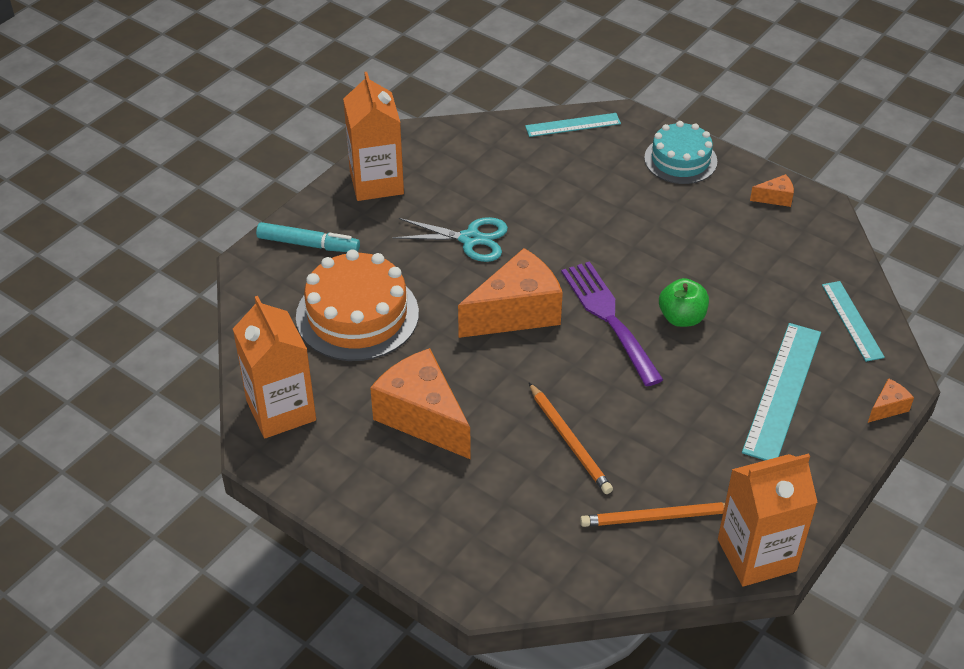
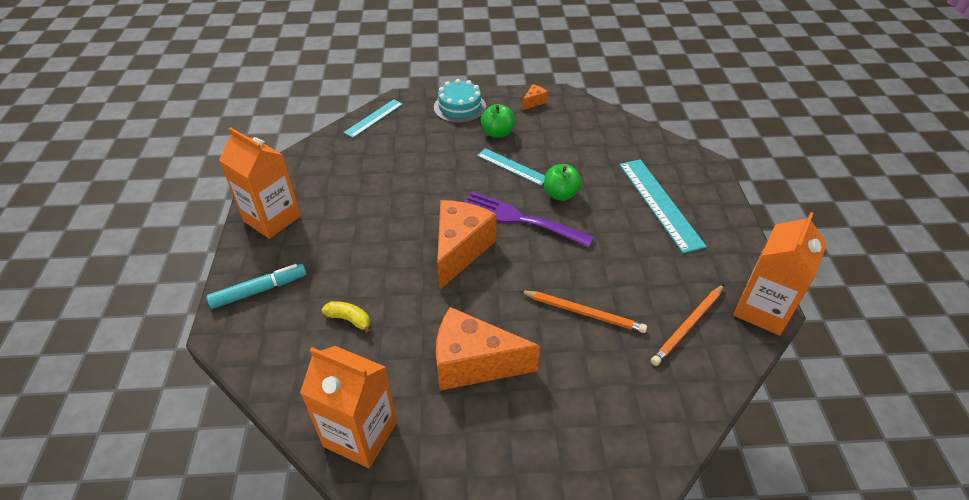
camera: 40 degrees left, 0 degrees up
orange cake [296,249,419,361] -> yellow banana [321,301,371,335]
turquoise scissors [393,217,508,262] -> none
turquoise ruler [822,281,885,362] -> turquoise ruler moved to [477,148,545,186]
orange cheese [868,378,914,423] -> none
none -> green apple [481,104,515,138]

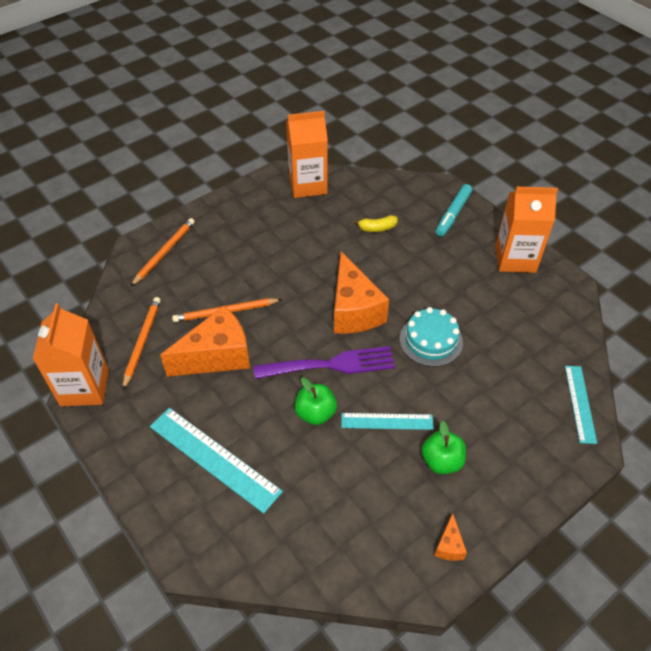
camera: 145 degrees right, 5 degrees up
turquoise cake [434,79,486,123] -> turquoise cake moved to [400,307,463,367]
orange cheese [436,307,540,391] -> orange cheese moved to [160,306,250,377]
none -> orange pencil [131,218,195,286]

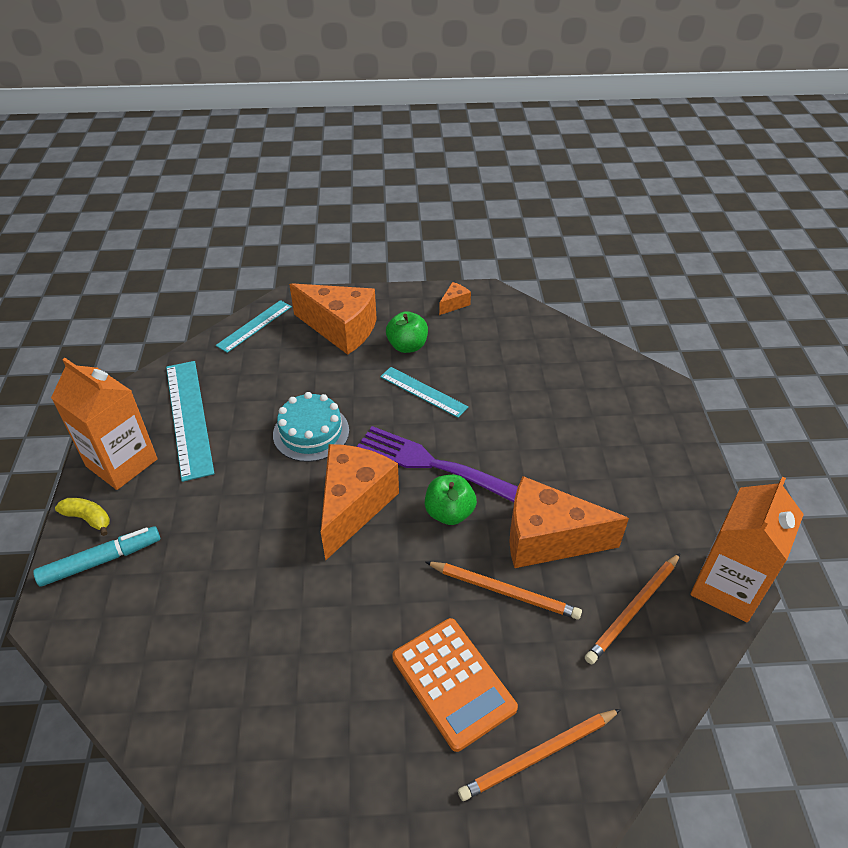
camera: 145 degrees left, 5 degrees down
turquoise ruler [150,408,283,514] -> turquoise ruler moved to [166,361,214,482]
orange carton [286,111,328,198] -> none
green apple [295,377,337,425] -> green apple moved to [425,475,477,525]
yellow banana [354,215,398,232] -> yellow banana moved to [55,498,110,536]
none -> orange cheese [289,283,377,355]
none -> orange calculator [392,618,518,752]

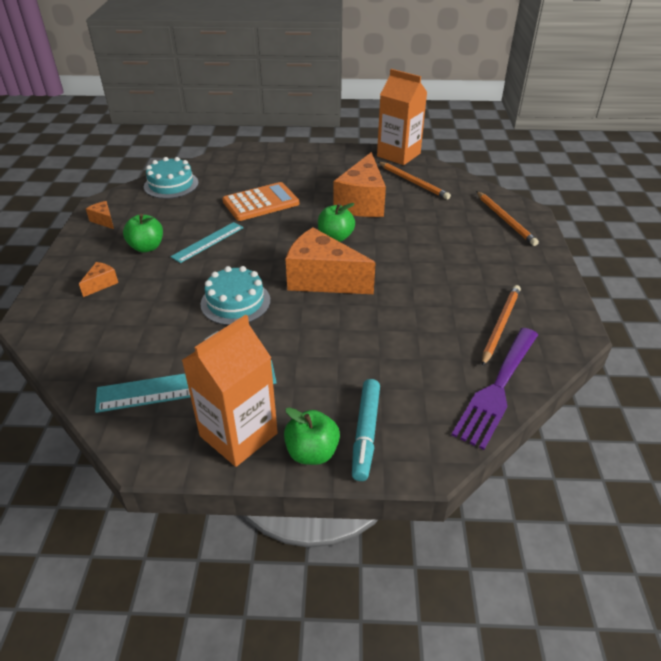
camera: 85 degrees left, 5 degrees down
turquoise marker [33,526,160,587] -> turquoise marker turned 150 degrees counterclockwise [352,379,380,481]
yellow banana [55,498,110,536] -> green apple [284,407,340,465]
turquoise ruler [216,300,292,353] -> none
orange cheese [289,283,377,355] -> orange cheese [79,262,118,297], size x0.43
purple fork [357,426,518,502] -> purple fork moved to [451,328,538,450]
orange calculator [392,618,518,752] -> orange calculator moved to [222,182,299,221]
orange pencil [426,562,582,620] -> orange pencil moved to [482,285,521,366]
none -> turquoise cake [144,157,199,199]

